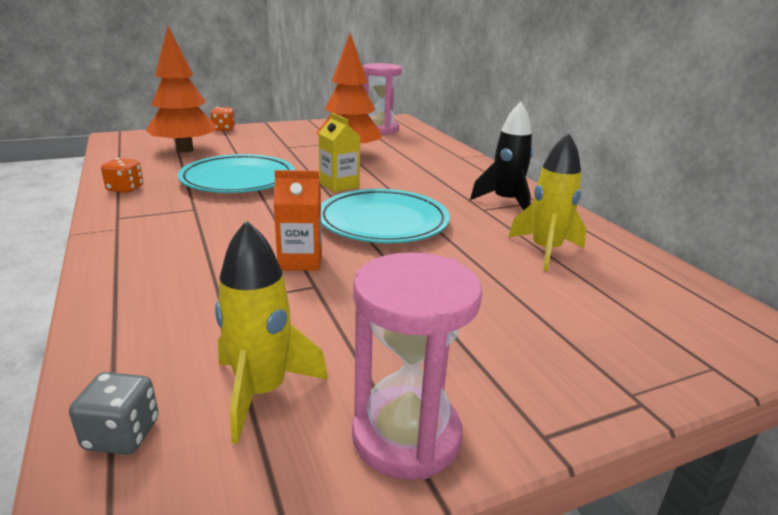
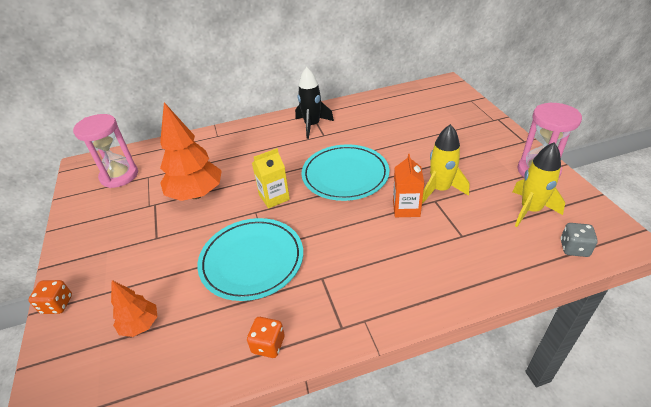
camera: 80 degrees left, 15 degrees up
orange tree [146,26,216,153] -> orange tree [111,280,157,337], size x0.54
yellow rocket [508,133,586,271] -> yellow rocket moved to [422,124,470,203]

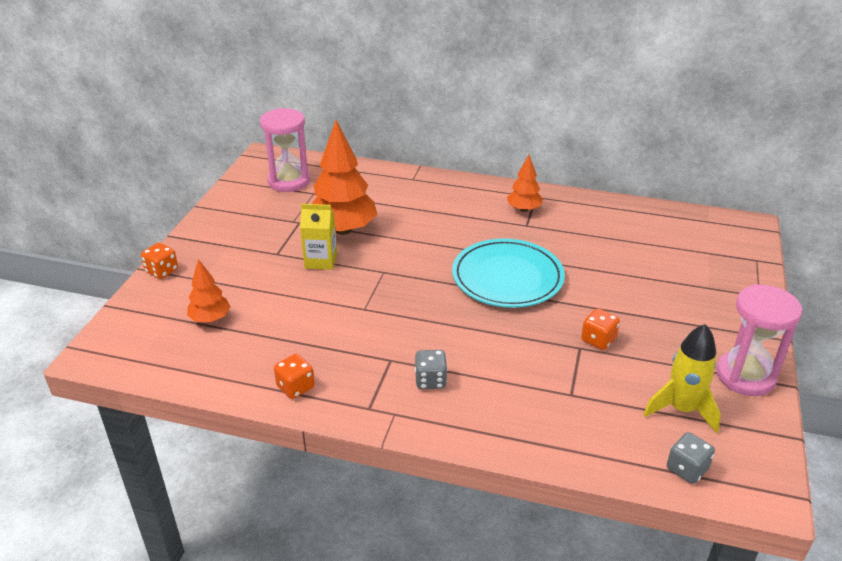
camera: 30 degrees right, 5 degrees down
turquoise plate [197,218,303,301] -> none
yellow carton [252,148,290,209] -> yellow carton moved to [300,204,337,270]
black rocket [295,67,334,139] -> orange tree [507,155,543,212]
orange carton [393,154,424,217] -> none
yellow rocket [422,124,470,203] -> orange dice [581,308,620,350]
none -> grey dice [415,350,447,389]

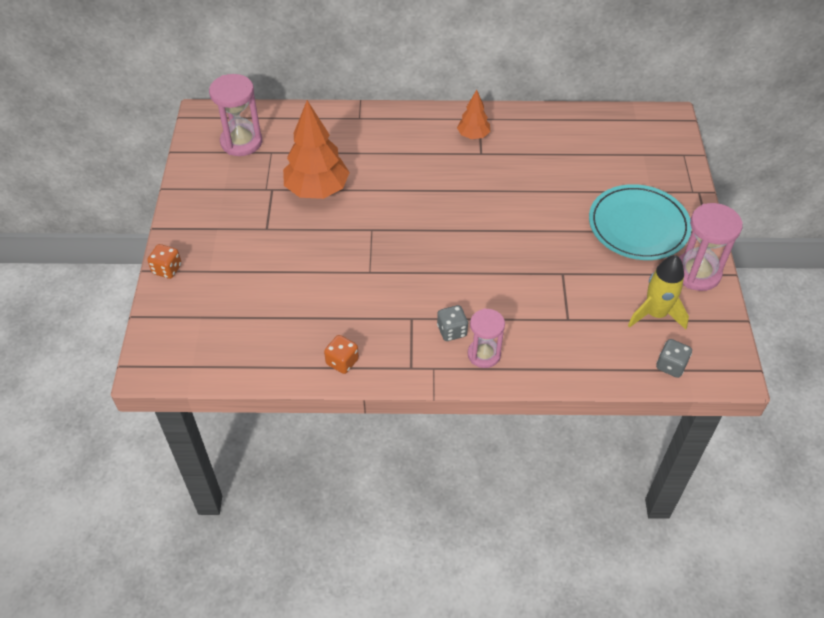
camera: 15 degrees left, 15 degrees up
orange tree [187,259,231,323] -> none
yellow carton [300,204,337,270] -> none
turquoise plate [452,239,565,308] -> turquoise plate moved to [589,184,692,260]
orange dice [581,308,620,350] -> none
none -> pink hourglass [468,308,505,368]

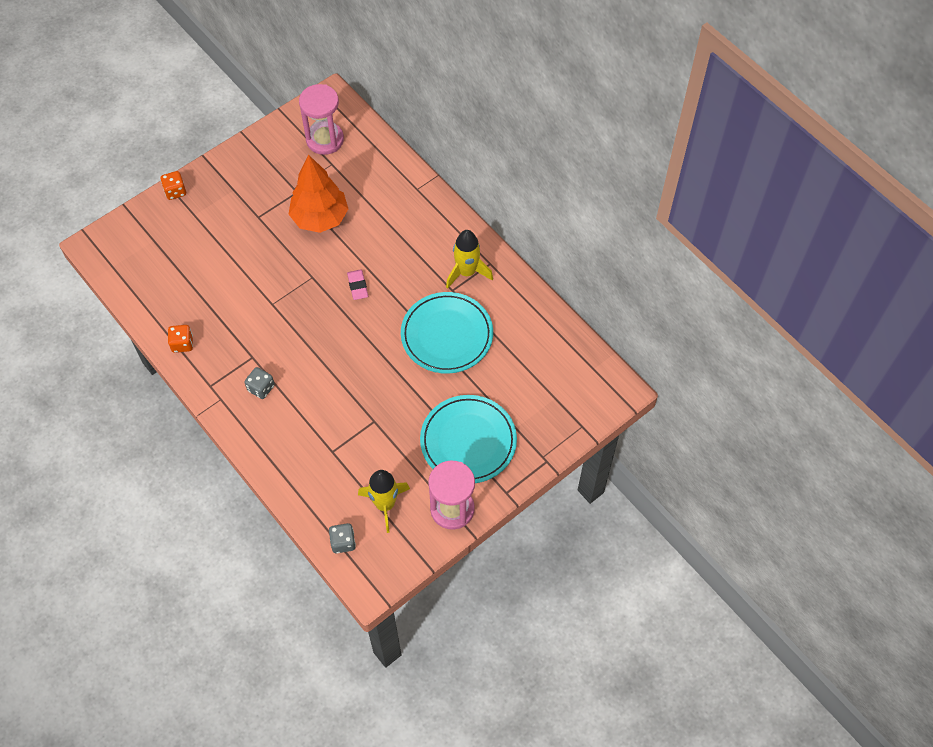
camera: 50 degrees right, 10 degrees up
orange tree [457,90,490,139] -> yellow rocket [446,230,493,289]
pink hourglass [468,308,505,368] -> none
none -> pink eraser [347,270,368,300]
none -> turquoise plate [401,292,493,374]

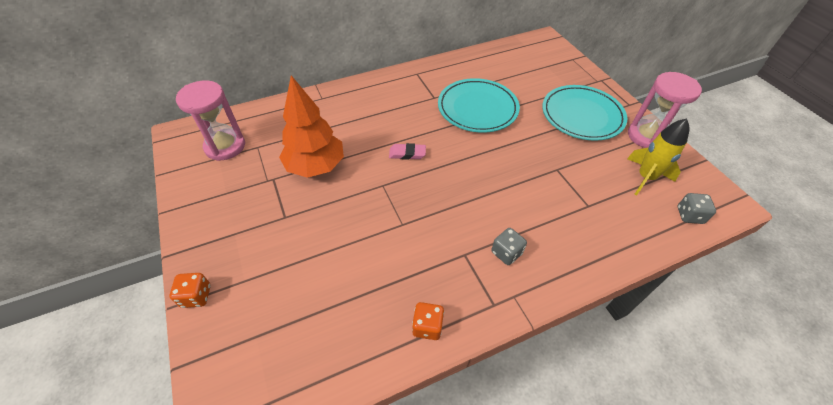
camera: 75 degrees left, 10 degrees down
yellow rocket [446,230,493,289] -> none

